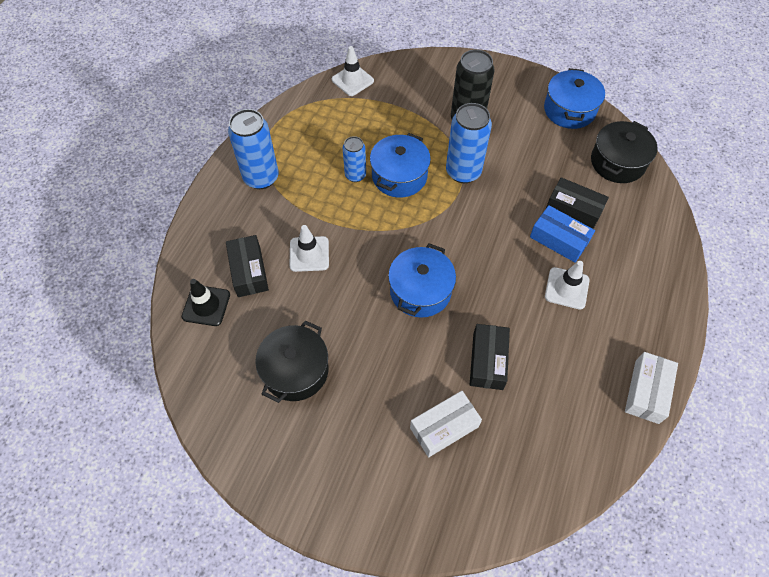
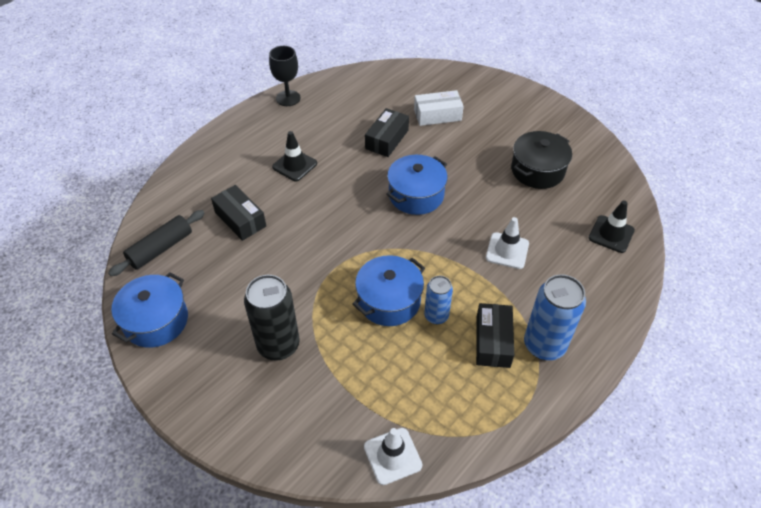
camera: 160 degrees left, 10 degrees down
black box [226,235,269,297] -> black box moved to [476,303,514,368]
blue can [446,103,492,183] -> none
blue box [530,205,595,262] -> none
white traffic cone [545,261,590,310] -> black traffic cone [272,131,317,181]
black pot [591,121,658,183] -> black rolling pin [108,210,205,276]
white box [625,352,678,424] -> black goblet [269,46,301,106]

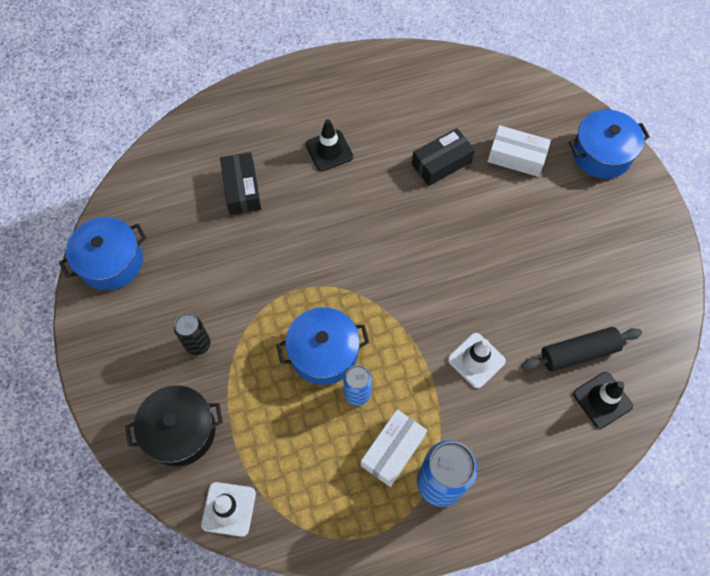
camera: 30 degrees right, 15 degrees up
black rolling pin [108,210,205,276] -> black rolling pin moved to [521,327,642,372]
black can [244,275,300,360] -> black can [174,313,211,355], size x0.59
black goblet [269,46,301,106] -> none
blue pot [386,155,448,215] -> blue pot moved to [569,110,650,179]
black box [476,303,514,368] -> white box [361,409,427,487]
black pot [511,131,572,189] -> black pot moved to [125,385,223,466]

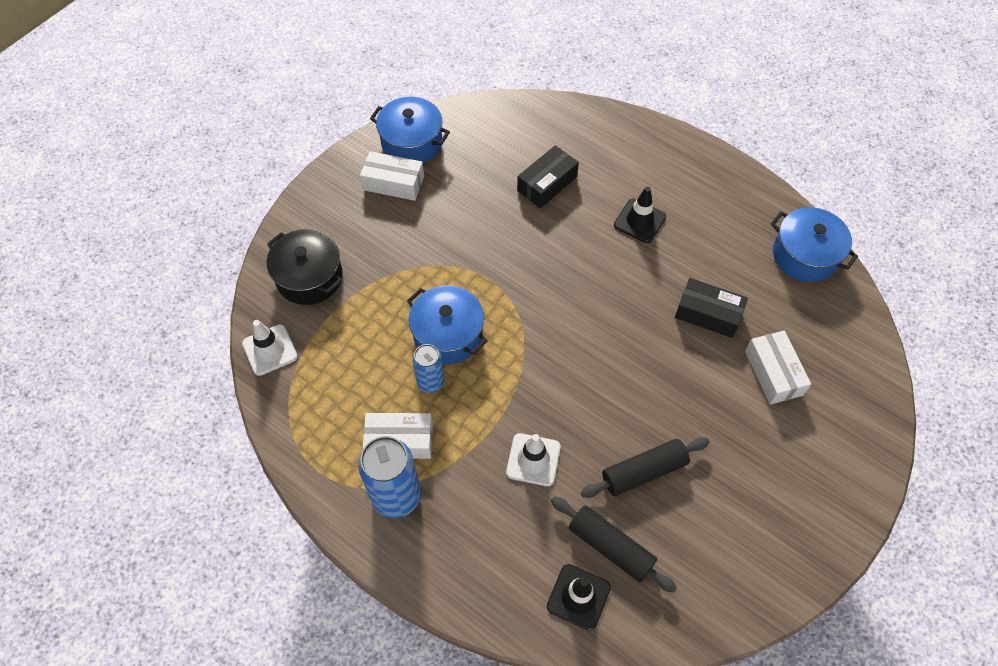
camera: 55 degrees right, 5 degrees down
black can [174,313,211,355] -> none
blue pot [569,110,650,179] -> blue pot moved to [771,207,858,282]
none -> white box [360,151,424,201]
none -> black rolling pin [581,437,710,498]

